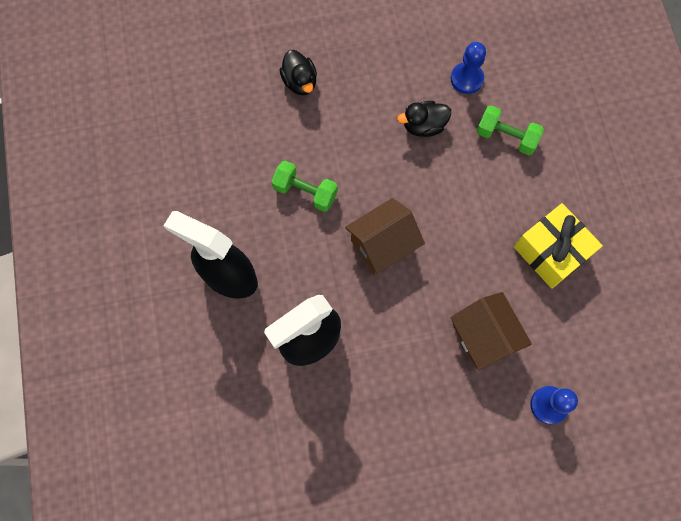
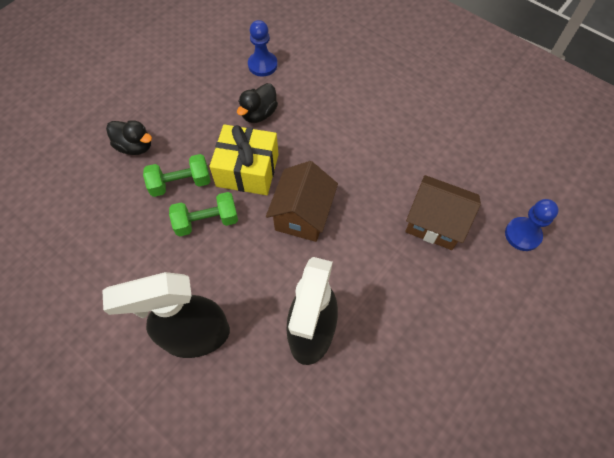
camera: 40 degrees left, 10 degrees down
green dumbbell [476,105,544,155] -> green dumbbell moved to [143,154,211,197]
yellow gift [514,203,603,289] -> yellow gift moved to [209,124,279,195]

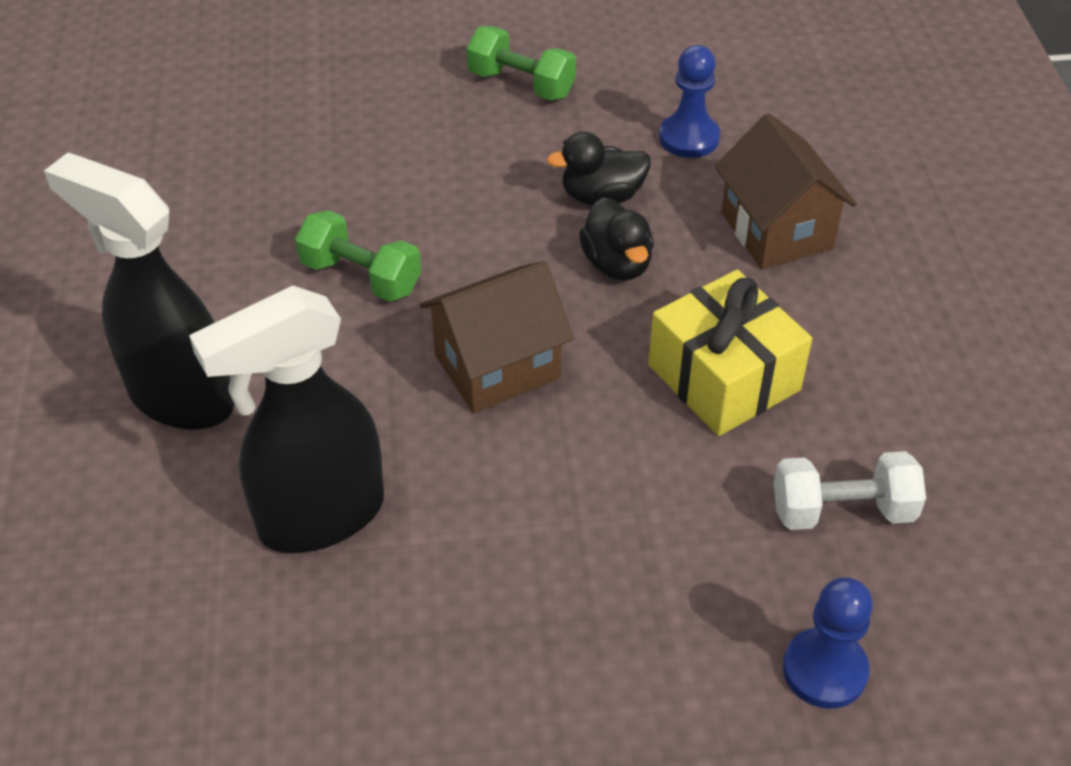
camera: 45 degrees right, 15 degrees down
black duck [106,121,152,155] -> black duck moved to [579,197,654,281]
green dumbbell [143,154,211,197] -> green dumbbell moved to [466,26,576,100]
yellow gift [209,124,279,195] -> yellow gift moved to [648,270,812,436]
brown house [405,175,481,250] -> brown house moved to [715,113,857,269]
none -> white dumbbell [774,451,926,530]

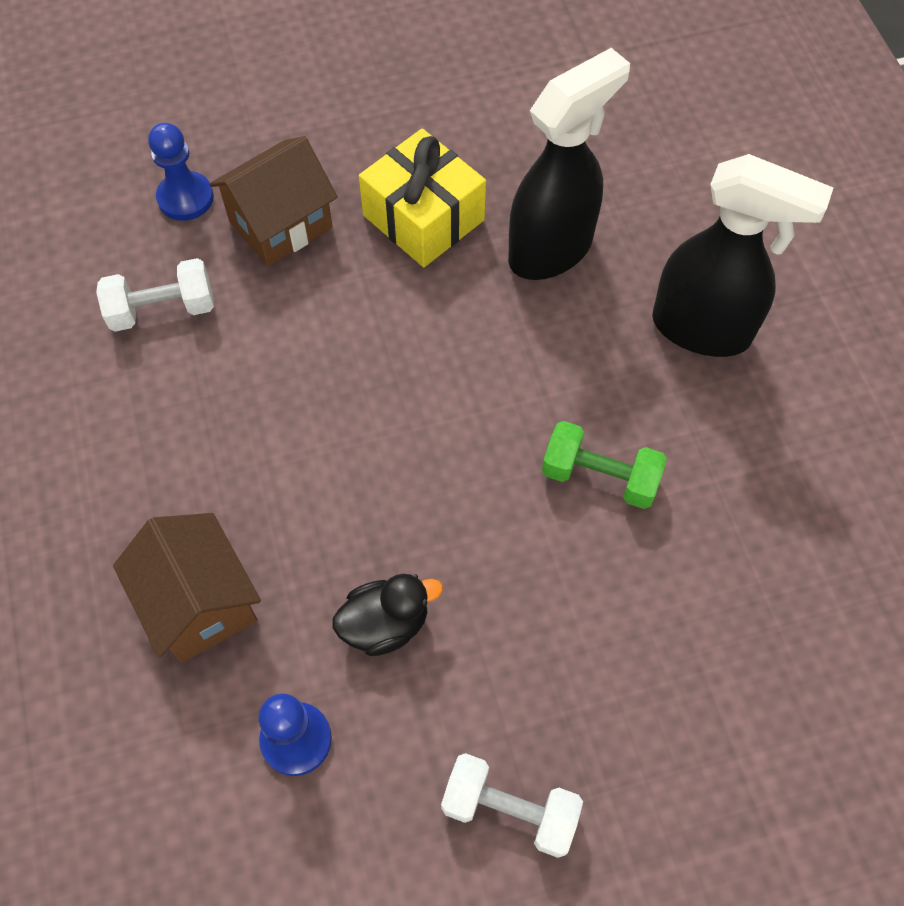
camera: 170 degrees right, 15 degrees up
brown house [420,261,574,413] -> brown house moved to [209,136,338,267]
green dumbbell [466,26,576,100] -> white dumbbell [441,753,583,858]
black duck [579,197,654,281] -> none
yellow gift [648,270,812,436] -> yellow gift moved to [359,128,486,267]

